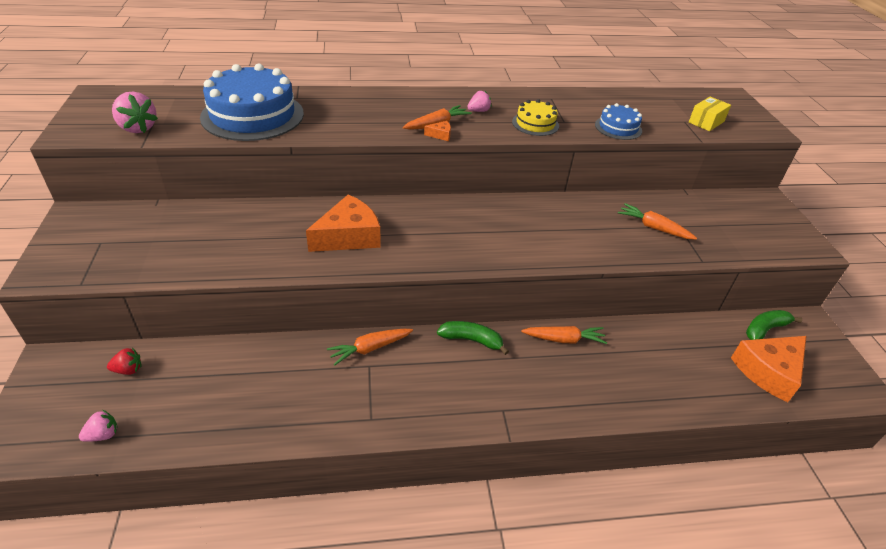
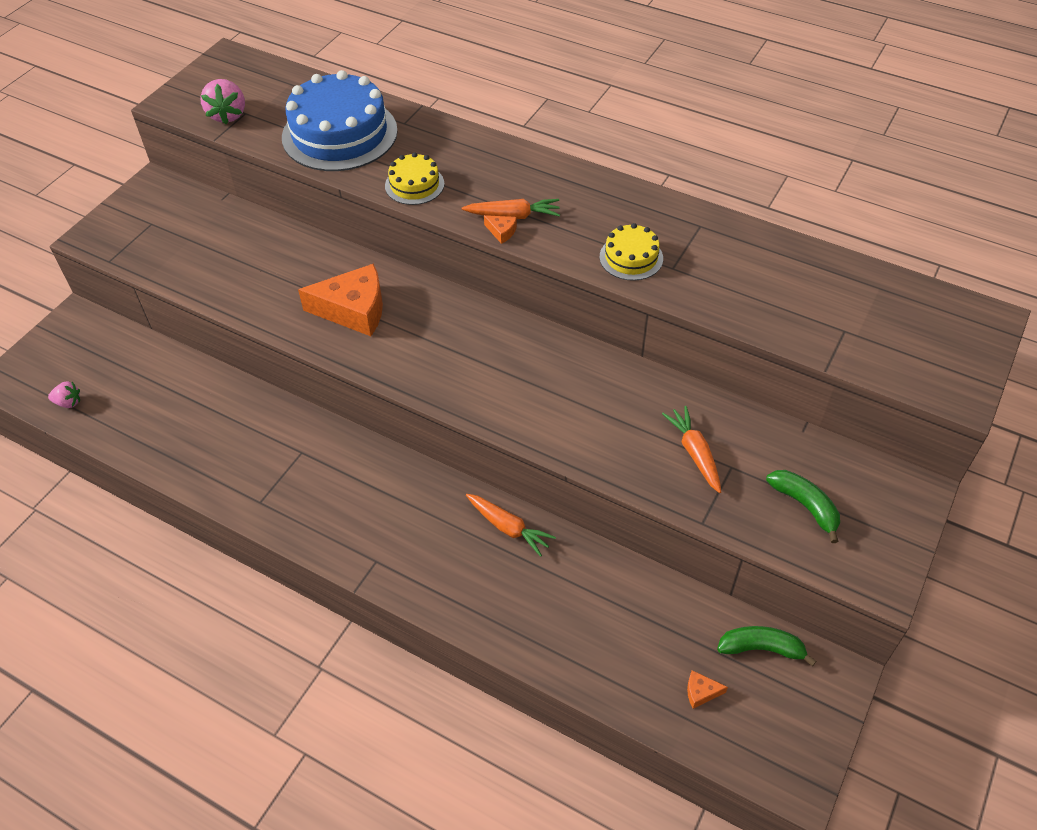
camera: 40 degrees right, 10 degrees up
red strawberry [107,348,141,375] -> none
orange carrot [327,329,413,365] -> none
green banana [437,321,509,355] -> green banana moved to [766,470,840,543]
pink strawberry [467,91,491,112] -> none
blue cake [595,103,642,140] -> none
yellow box [689,97,731,131] -> none
orange cheese [731,336,806,402] -> orange cheese [687,670,728,709], size x0.40
none -> yellow cake [385,152,445,205]

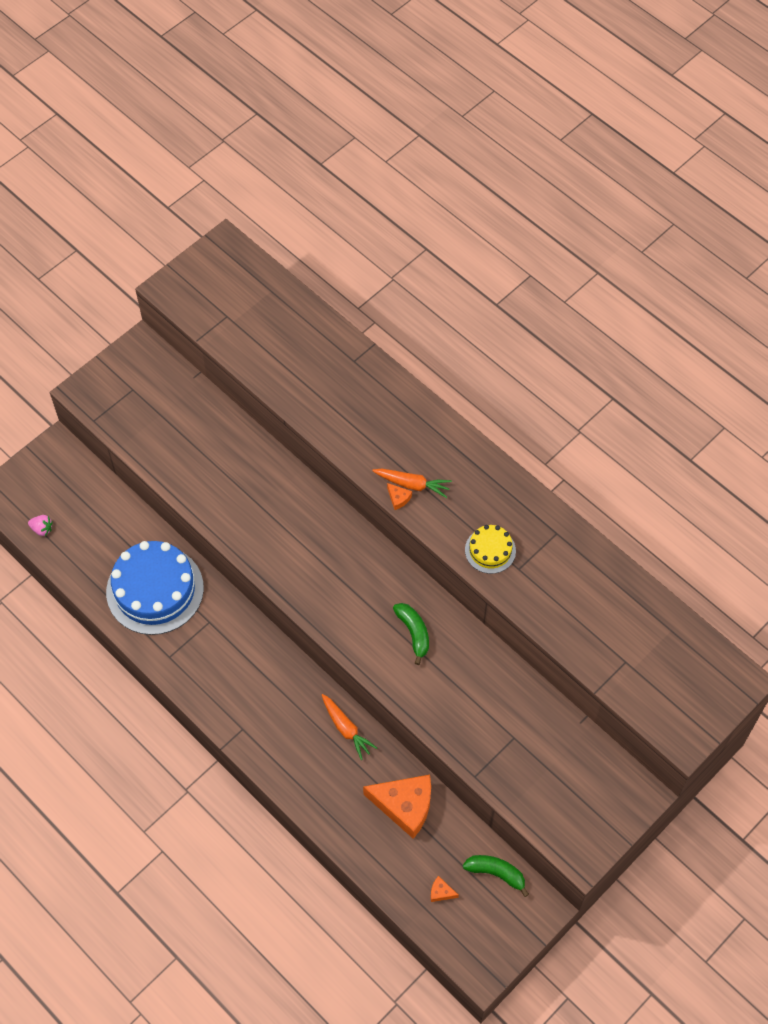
camera: 15 degrees right, 10 degrees up
pink strawberry [200,79,245,124] -> none
blue cake [282,70,398,171] -> blue cake moved to [106,541,204,635]
orange cheese [298,263,383,336] -> orange cheese moved to [363,775,431,839]
yellow cake [385,152,445,205] -> none
orange carrot [662,406,721,493] -> none
green banana [766,470,840,543] -> green banana moved to [393,603,429,665]

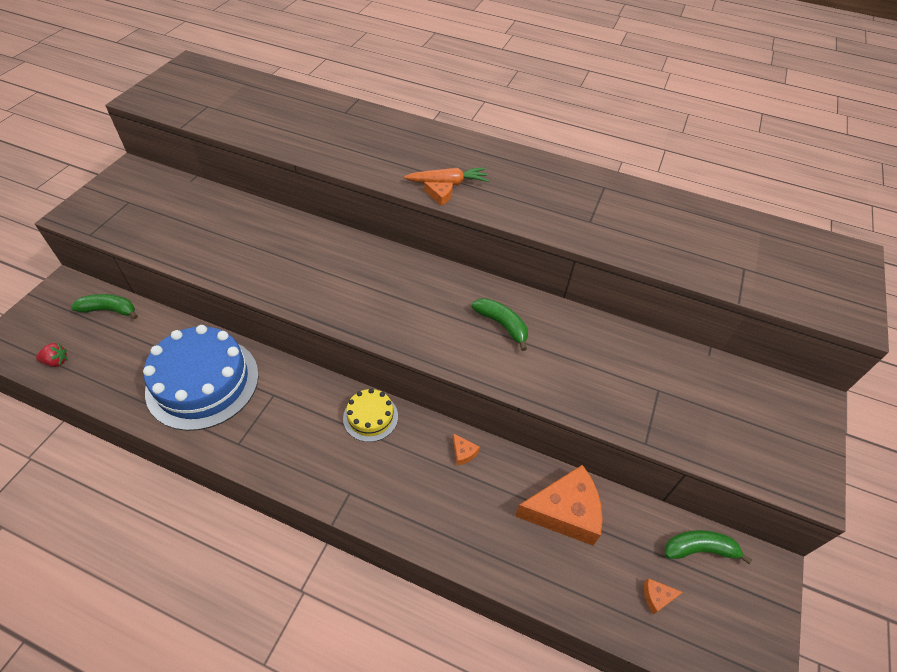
camera: 25 degrees left, 10 degrees down
pink strawberry [28,515,53,536] -> red strawberry [36,343,67,367]
orange carrot [322,694,377,760] -> orange cheese [453,433,480,466]
yellow cake [465,525,516,574] -> yellow cake moved to [343,388,398,442]
none -> green banana [71,294,138,319]

